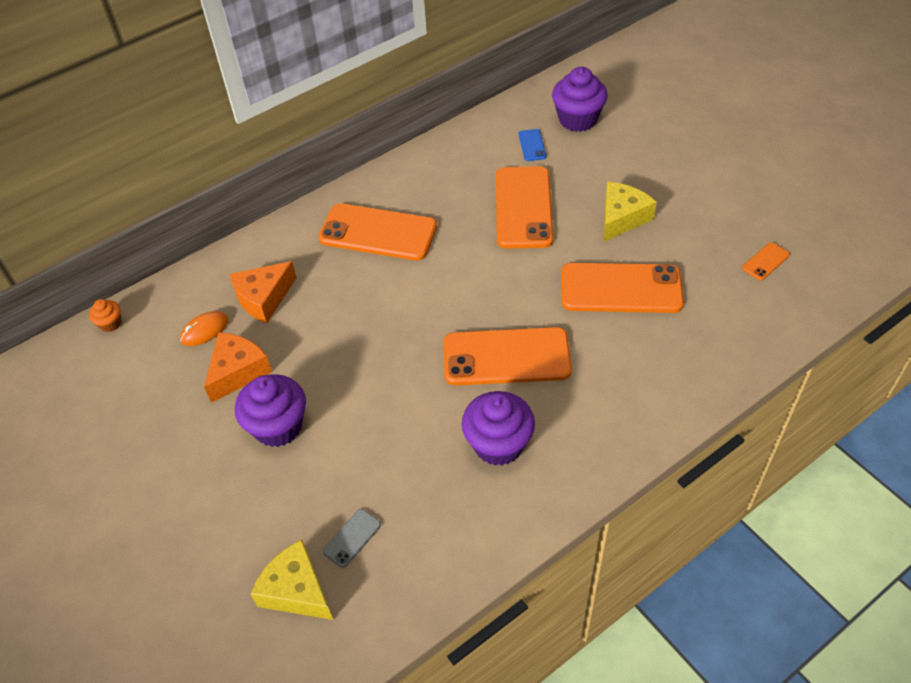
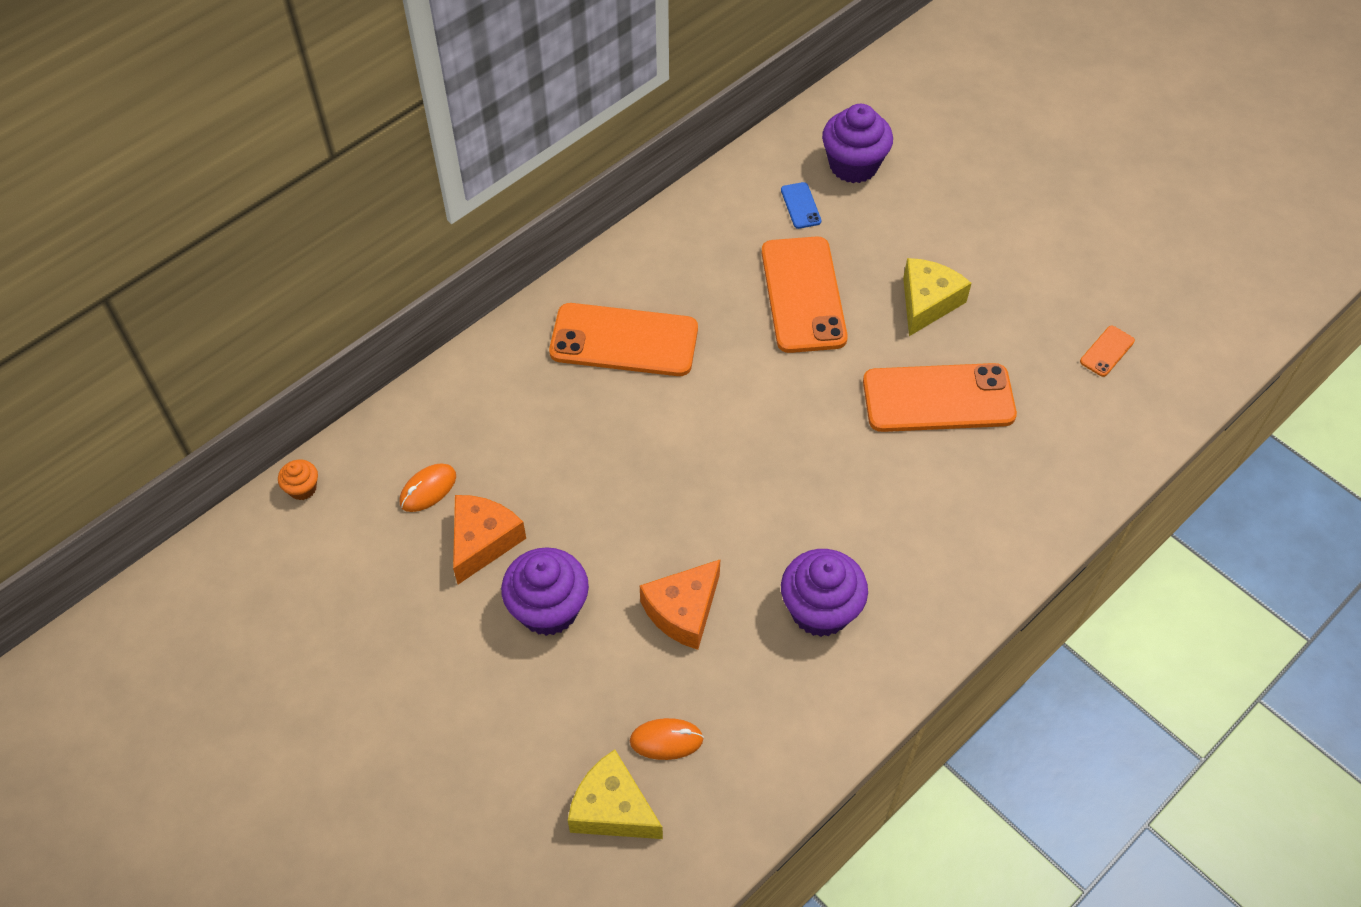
camera: 10 degrees left, 5 degrees up
orange cheese [230,261,297,323] -> orange cheese moved to [640,560,720,650]
grey phone [323,509,381,568] -> orange mouse [630,718,704,760]
orange phone [444,327,572,386] -> none

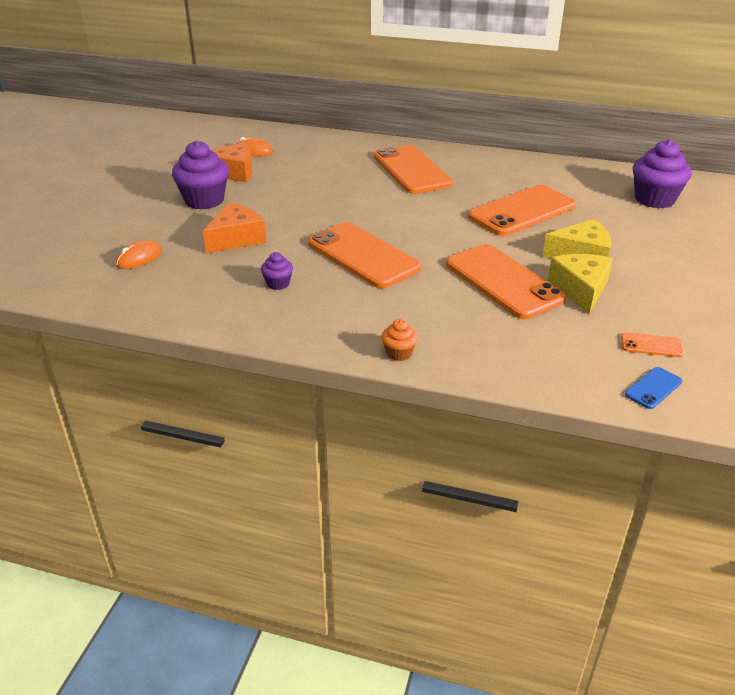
camera: 60 degrees right, 20 degrees down
orange cupcake [278,460,318,500] -> orange cupcake moved to [381,319,418,361]
yellow cheese [568,750,663,839] -> yellow cheese moved to [548,254,613,314]
orange mouse [630,718,704,760] -> orange mouse turned 75 degrees clockwise [116,240,162,269]
orange cheese [640,560,720,650] -> orange cheese turned 120 degrees clockwise [203,203,266,253]
blue phone [781,182,821,229] -> blue phone moved to [625,367,682,409]
purple cupcake [781,549,868,637] -> purple cupcake [261,252,293,290], size x0.49
none -> orange phone [308,222,421,288]

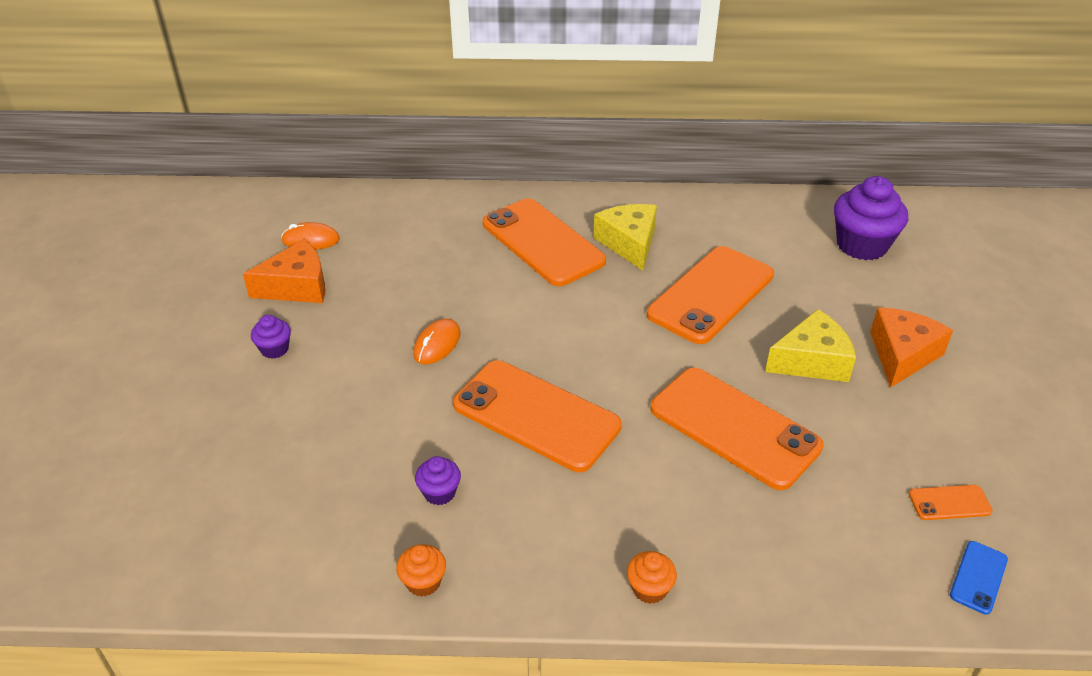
camera: 15 degrees left, 5 degrees up
orange mouse [116,240,162,269] -> orange mouse moved to [413,319,461,364]
purple cupcake [172,140,229,210] -> purple cupcake [251,315,291,359], size x0.49
orange cheese [203,203,266,253] -> orange cheese moved to [870,308,953,388]
yellow cheese [548,254,613,314] -> yellow cheese moved to [593,204,657,270]
none -> orange cupcake [396,544,446,597]

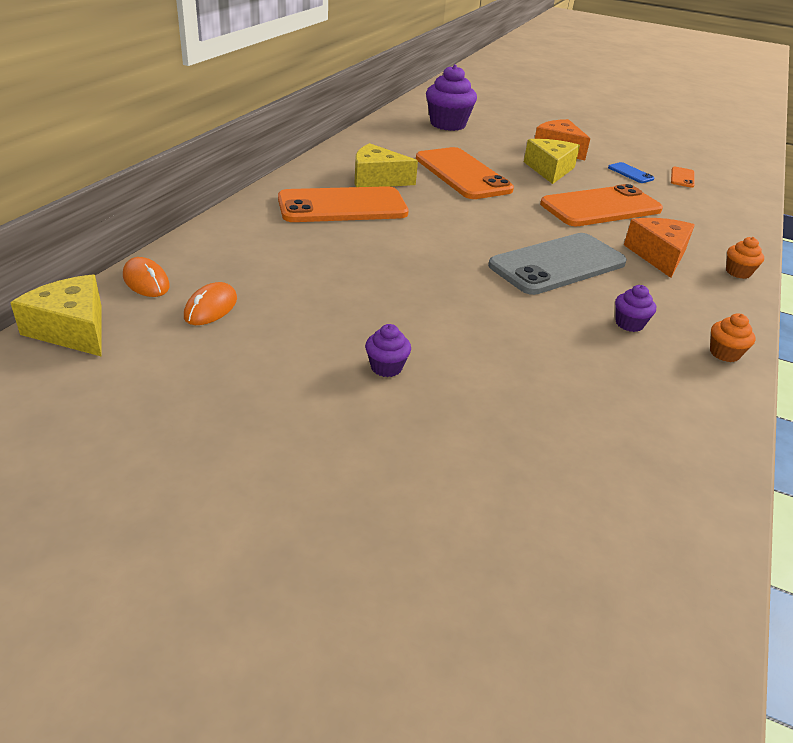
camera: 70 degrees left, 5 degrees down
orange cheese [243,239,325,303] -> orange cheese moved to [624,218,695,278]
orange mouse [413,319,461,364] -> orange mouse moved to [123,257,170,297]
orange phone [453,360,622,472] -> grey phone [488,233,627,295]
blue phone [950,541,1008,615] -> blue phone moved to [608,162,654,183]
none -> yellow cheese [10,274,102,357]

